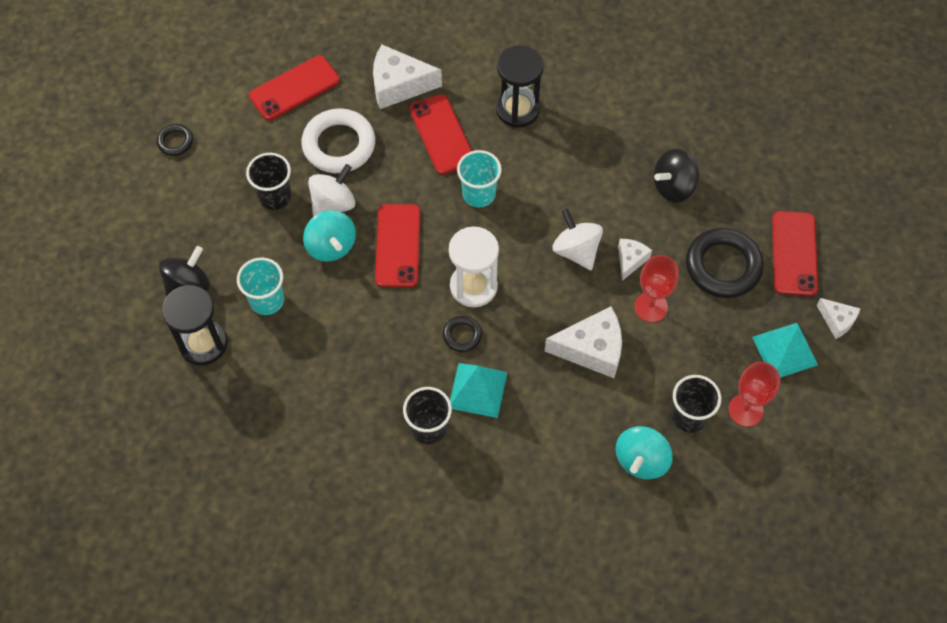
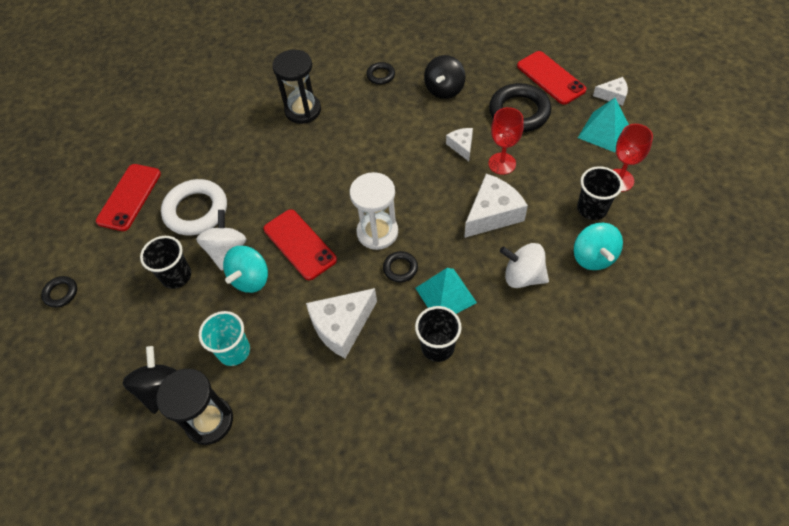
camera: 35 degrees left, 5 degrees down
turquoise spinning top [303,210,356,262] -> turquoise spinning top turned 90 degrees clockwise [223,246,268,293]
white cheese [373,44,442,109] -> white cheese moved to [306,288,377,358]
red phone [409,94,472,175] -> none
turquoise cup [457,150,502,208] -> none
white spinning top [552,208,603,270] -> white spinning top moved to [500,243,549,288]
none -> black ring [366,62,395,85]

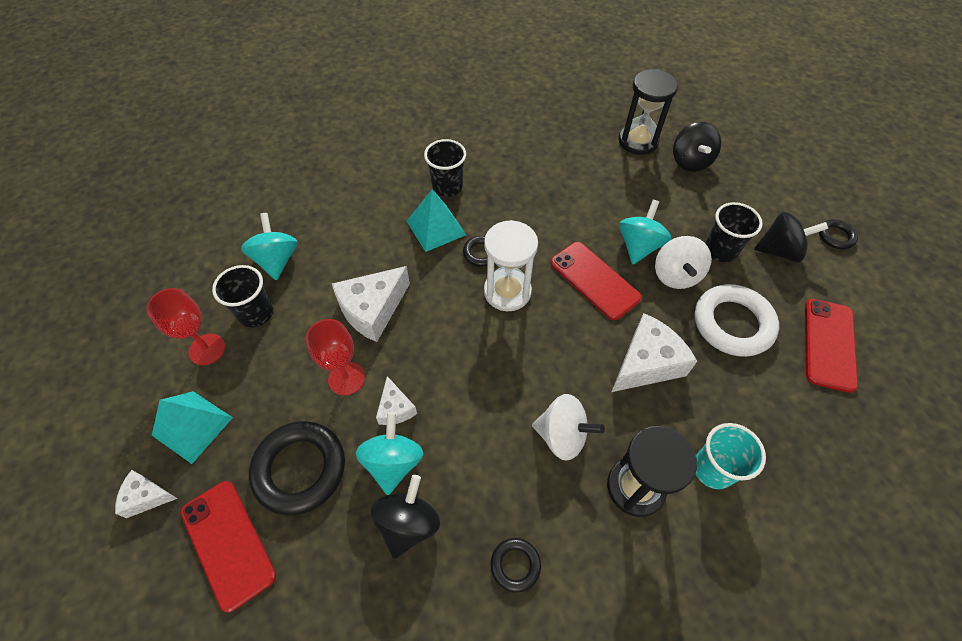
camera: 175 degrees right, 0 degrees up
turquoise cup [199,311,250,366] -> turquoise cup moved to [696,423,766,489]
white cheese [306,288,377,358] -> white cheese moved to [612,313,697,392]
white spinning top [500,243,549,288] -> white spinning top moved to [532,394,605,461]
none -> turquoise spinning top [355,412,423,495]
none -> black spinning top [754,212,828,262]

